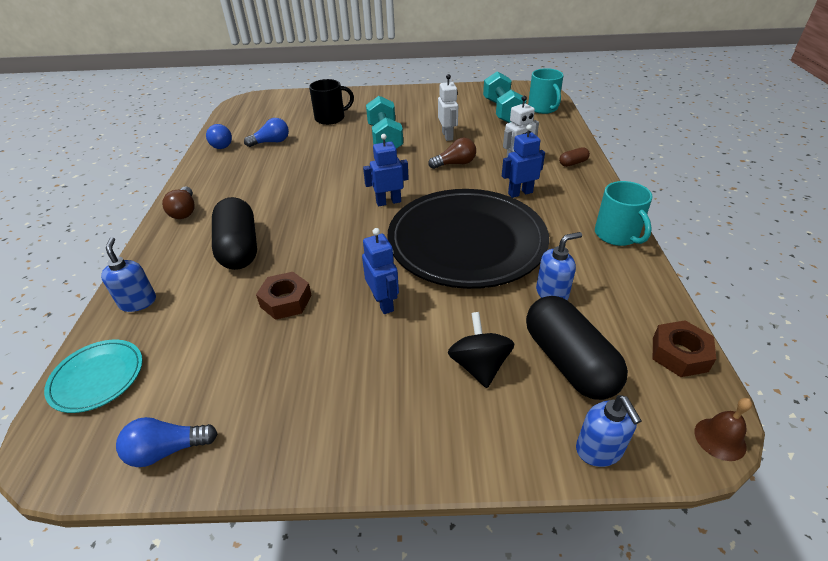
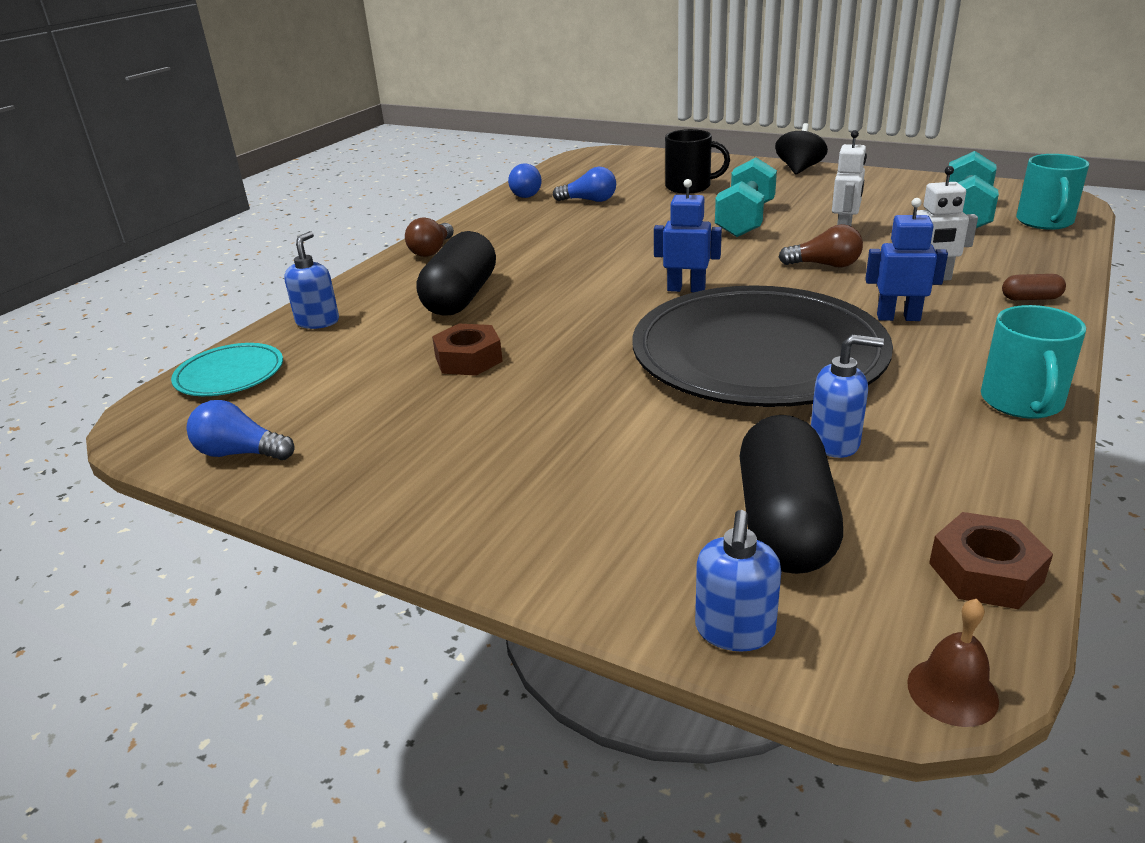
camera: 30 degrees right, 10 degrees down
blue robot [362,228,399,314] -> none
black spinning top [448,312,515,388] -> black spinning top moved to [775,123,828,175]

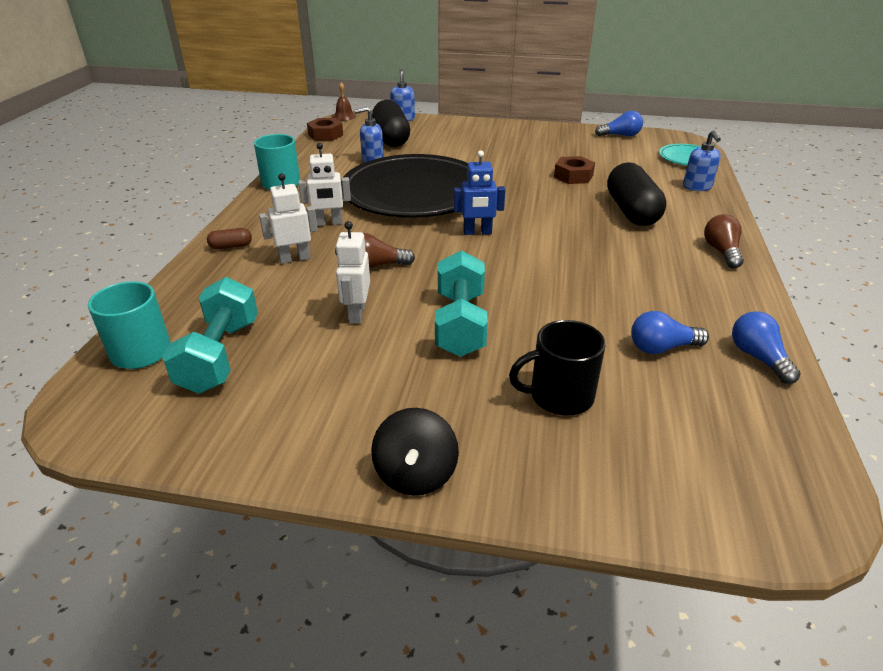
camera: 160 degrees right, 5 degrees up
blue robot [865,198,948,321] -> white robot [298,143,351,226]

